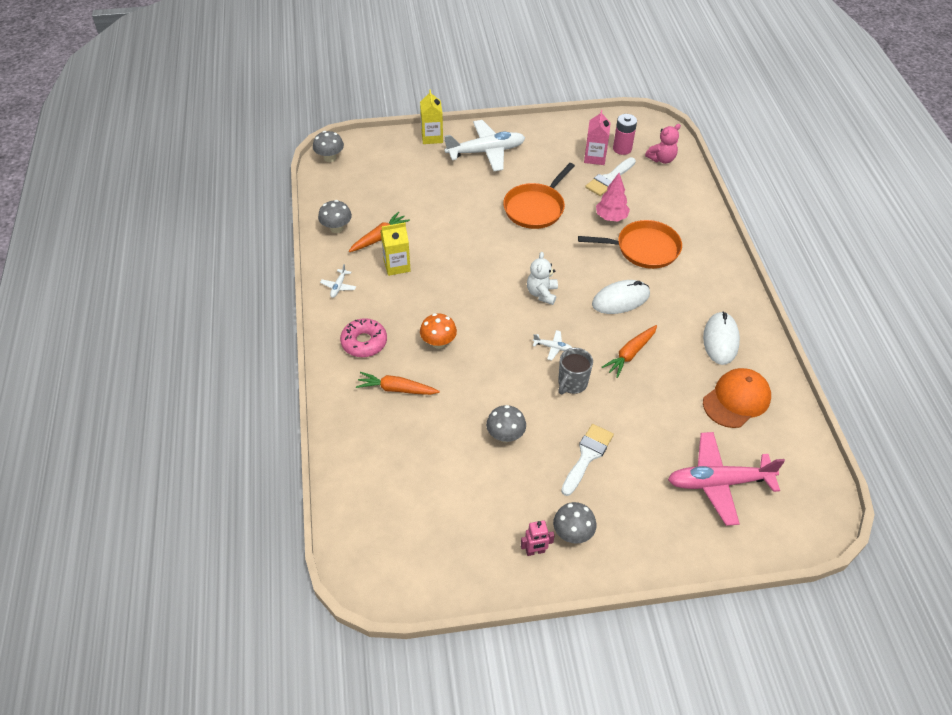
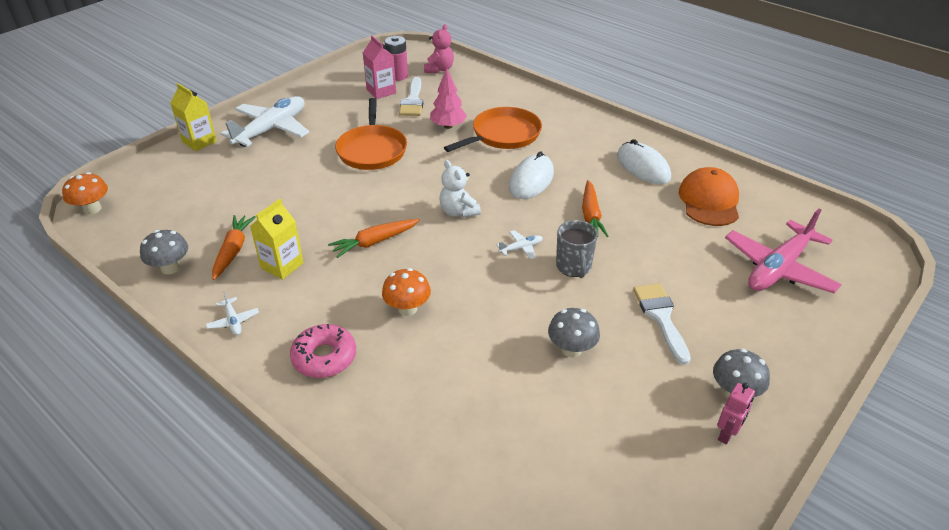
camera: 40 degrees left, 10 degrees down
grey mushroom [313,131,344,162] -> orange mushroom [62,172,108,214]
orange carrot [356,372,440,395] -> orange carrot moved to [328,219,420,258]

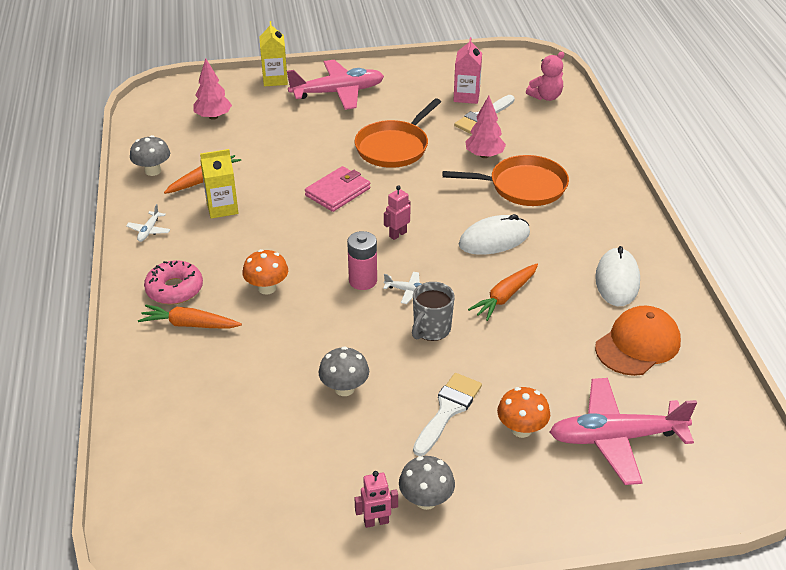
camera: 40 degrees right, 0 degrees up
orange mushroom [62,172,108,214] -> orange mushroom moved to [497,387,550,438]
white plane [220,96,309,147] -> pink plane [287,60,384,110]
orange carrot [328,219,420,258] -> orange carrot moved to [138,305,242,329]
pink battery [385,36,408,81] -> pink battery moved to [347,231,377,290]
white teddy bear [439,160,481,218] -> pink robot [384,185,411,240]
none -> pink tree [193,58,232,120]
none -> pink wallet [305,166,370,212]

